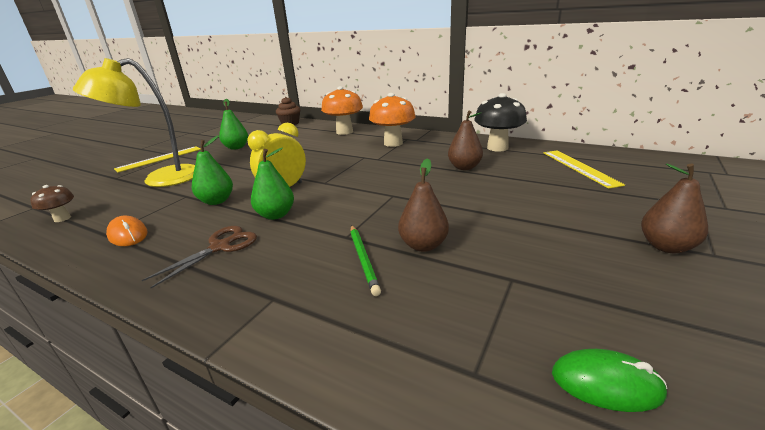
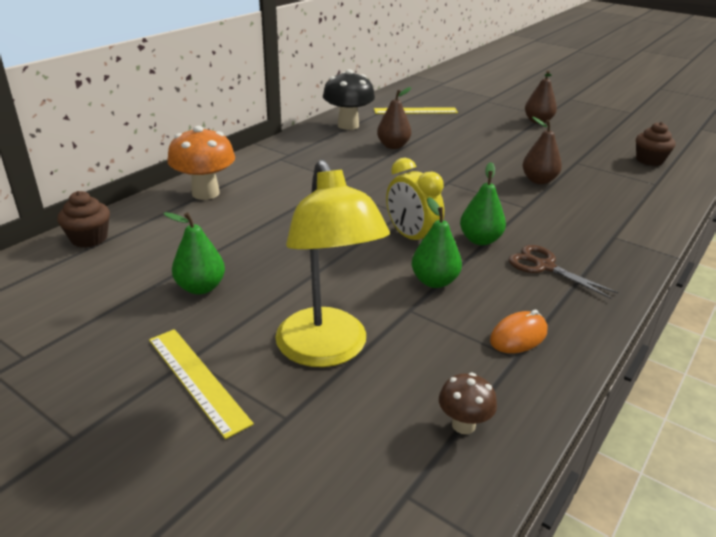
camera: 85 degrees left, 5 degrees up
green pencil [350,225,381,296] -> none
orange mushroom [369,93,416,147] -> none
green mouse [552,349,667,412] -> brown cupcake [636,122,676,166]

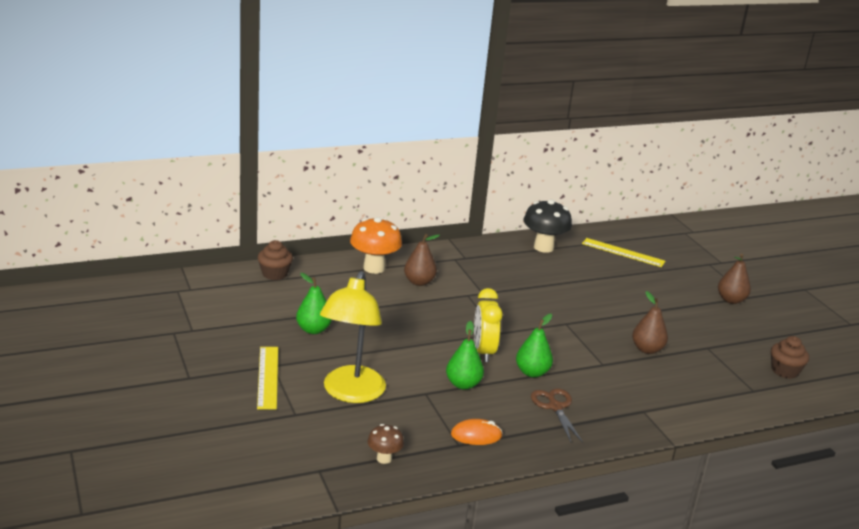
camera: 30 degrees right, 5 degrees down
brown pear [377,87,411,149] -> brown pear moved to [404,234,440,286]

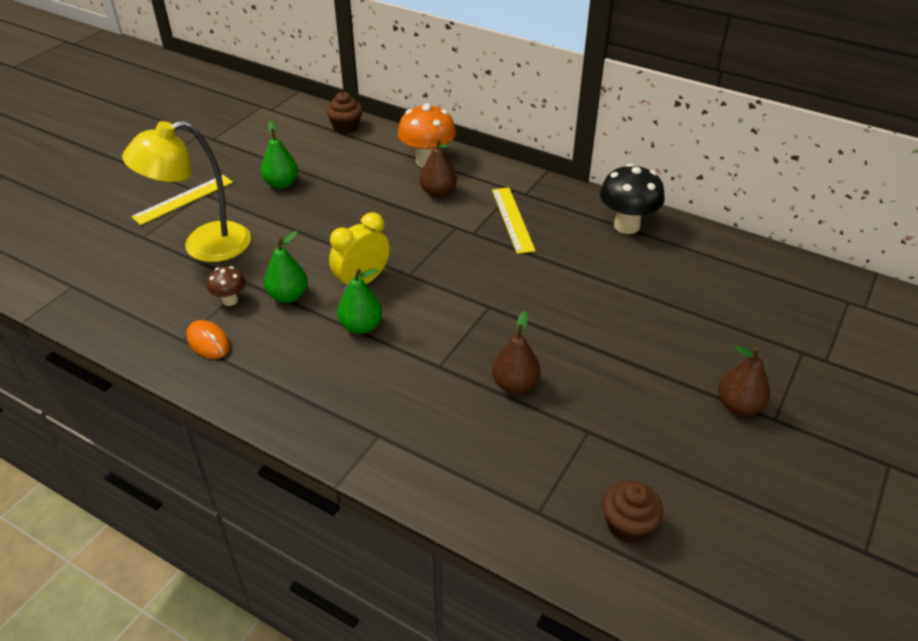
camera: 55 degrees right, 15 degrees up
brown mushroom [368,424,404,464] -> brown mushroom moved to [207,266,245,306]
brown scissors [531,388,583,443] -> none
yellow ruler [582,238,666,267] -> yellow ruler moved to [492,188,536,254]

